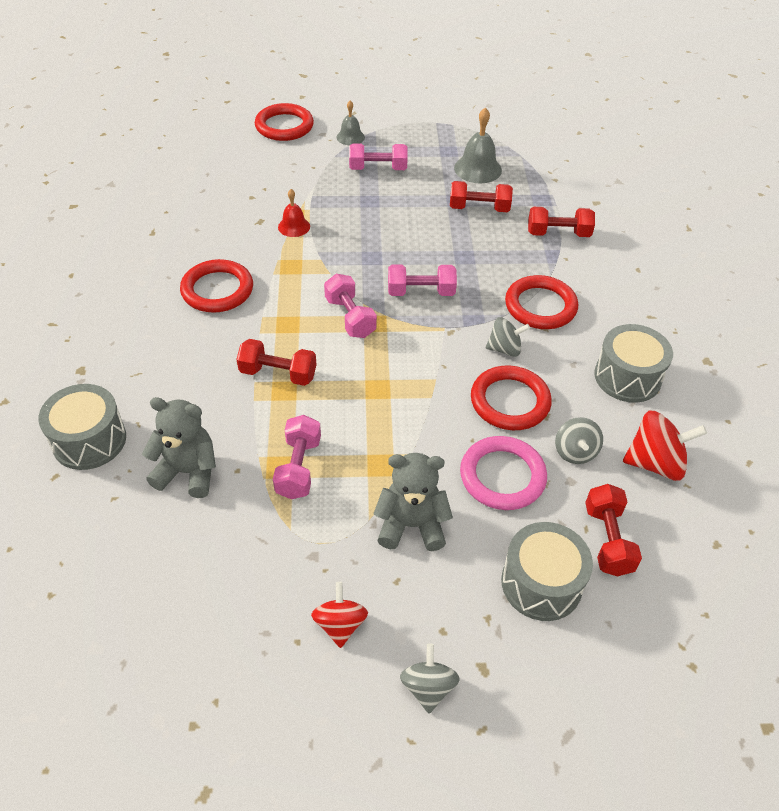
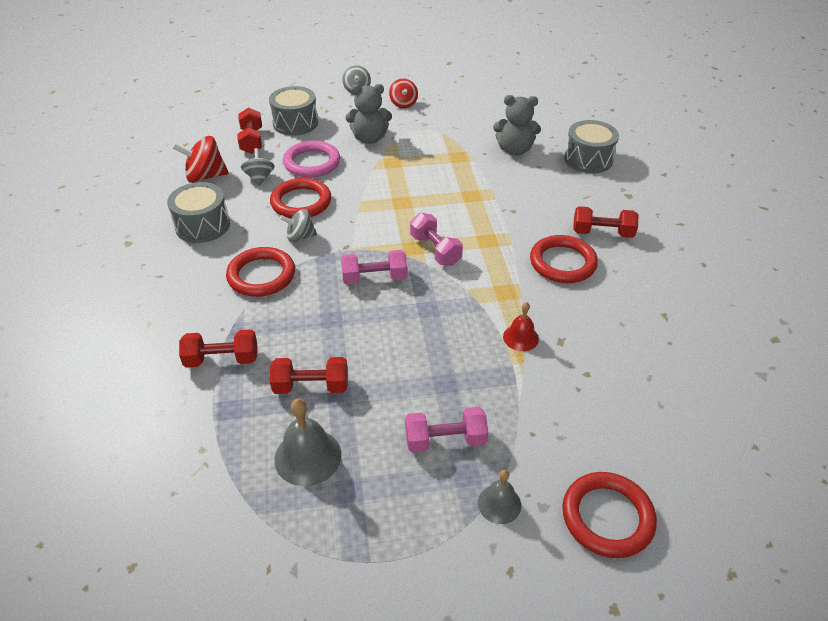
camera: 175 degrees right, 5 degrees down
red dumbbell [237,339,316,386] -> red dumbbell moved to [573,206,639,238]
pink dumbbell [273,415,321,499] -> none

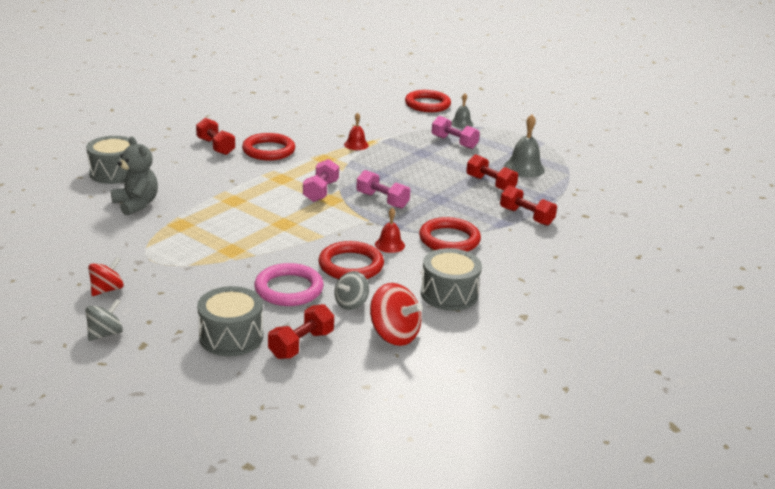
camera: 135 degrees left, 15 degrees down
grey spinning top [280,209,317,243] -> red bell [375,208,405,253]
grey teddy bear [345,84,392,144] -> none

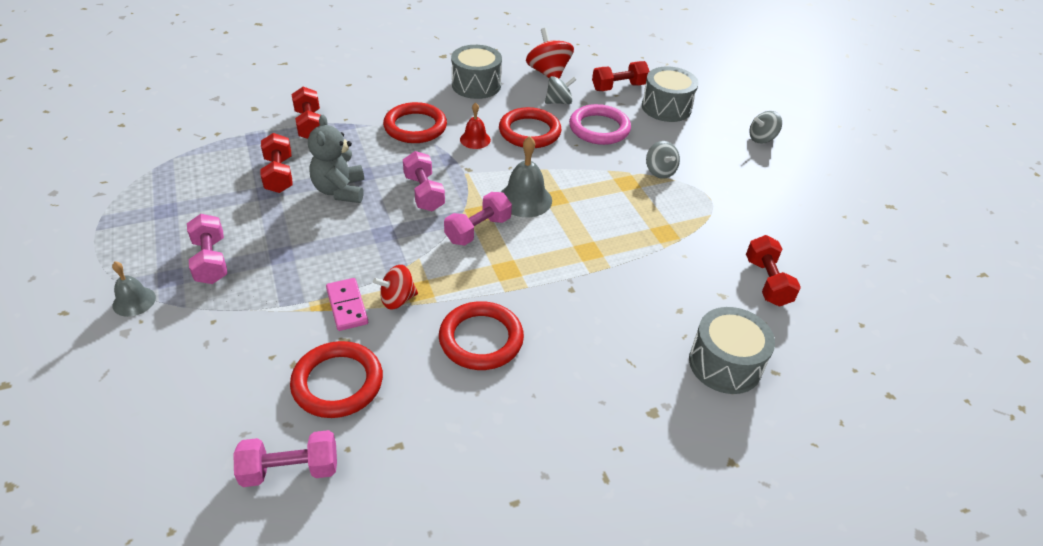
camera: 150 degrees left, 15 degrees up
red spinning top [88,257,124,296] -> red spinning top moved to [373,265,418,309]
grey teddy bear [111,137,158,216] -> grey teddy bear moved to [308,115,364,203]
red dumbbell [196,118,235,155] -> red dumbbell moved to [746,235,801,307]
red bell [344,113,369,150] -> pink domino [326,278,368,331]
red ring [405,90,451,112] -> red ring moved to [290,341,383,418]
grey bell [504,115,545,177] -> grey bell moved to [501,136,552,217]
none -> pink dumbbell [233,430,337,487]
none -> grey spinning top [646,141,680,179]

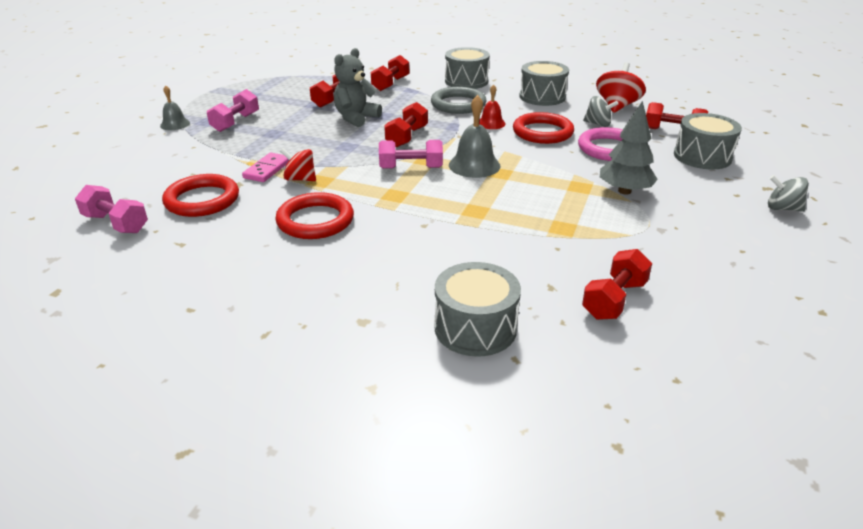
camera: 45 degrees right, 10 degrees down
red ring [383,102,447,143] -> grey ring [431,87,486,114]
pink dumbbell [403,151,445,211] -> red dumbbell [384,102,428,147]
grey spinning top [646,141,680,179] -> grey tree [600,101,658,195]
none -> grey drum [445,47,490,89]

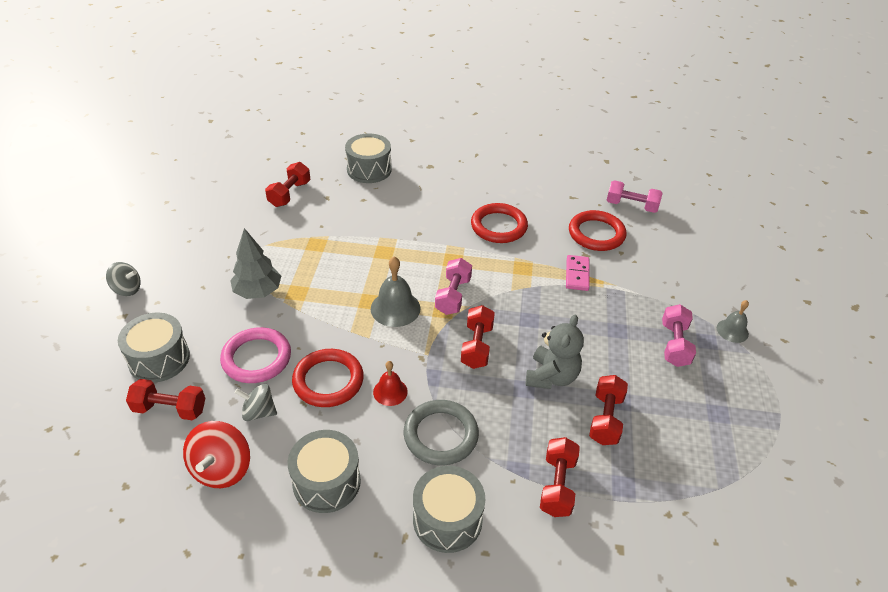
camera: 165 degrees right, 10 degrees up
red spinning top [280,148,316,181] -> none
pink dumbbell [379,140,443,169] -> pink dumbbell turned 60 degrees counterclockwise [435,258,472,315]

